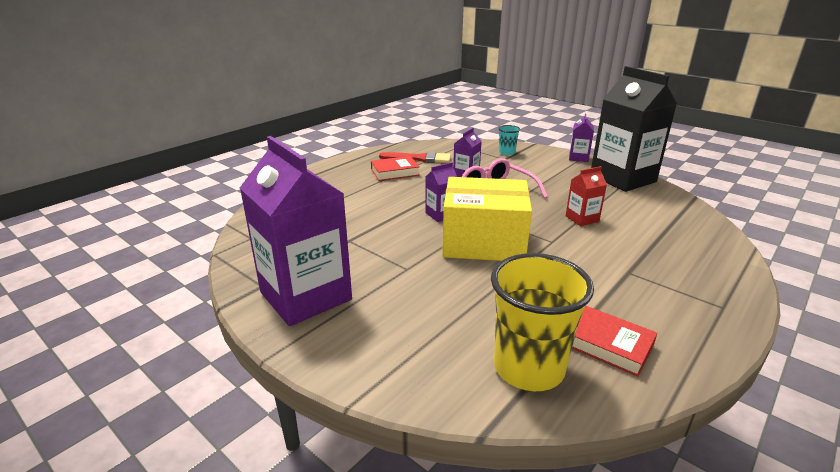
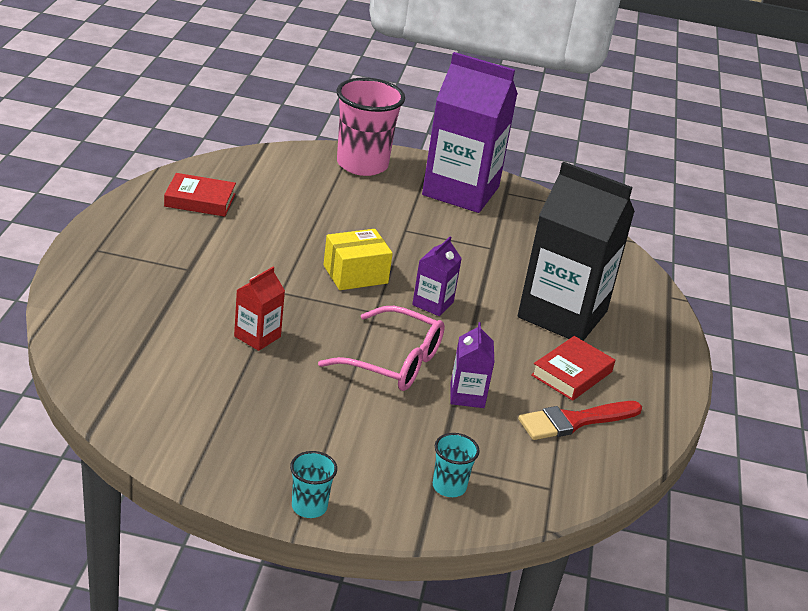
camera: 145 degrees right, 5 degrees up
yellow box [442,177,532,261] -> yellow box [323,229,393,290], size x0.56
yellow cup [491,253,594,391] -> none
purple carton [569,114,594,162] -> turquoise cup [290,451,337,518]
black carton [591,66,677,192] -> black carton moved to [518,161,635,341]
none -> pink cup [337,78,405,176]

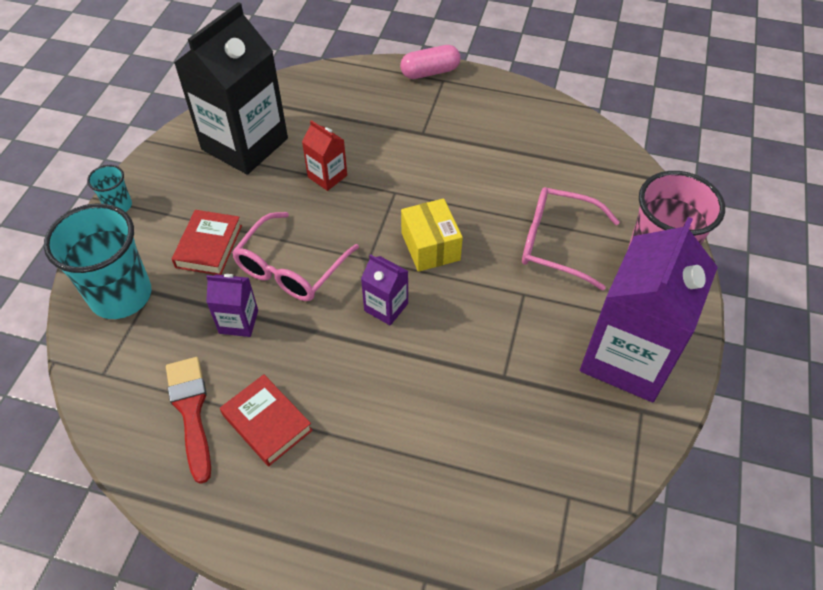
camera: 100 degrees right, 20 degrees up
red book [164,173,236,217] -> red book moved to [172,210,242,275]
turquoise cup [433,433,480,497] -> turquoise cup [44,203,151,319], size x2.11
black carton [518,161,635,341] -> black carton moved to [174,2,288,175]
none -> pink capsule [400,45,461,79]
none -> pink glasses [522,187,620,291]

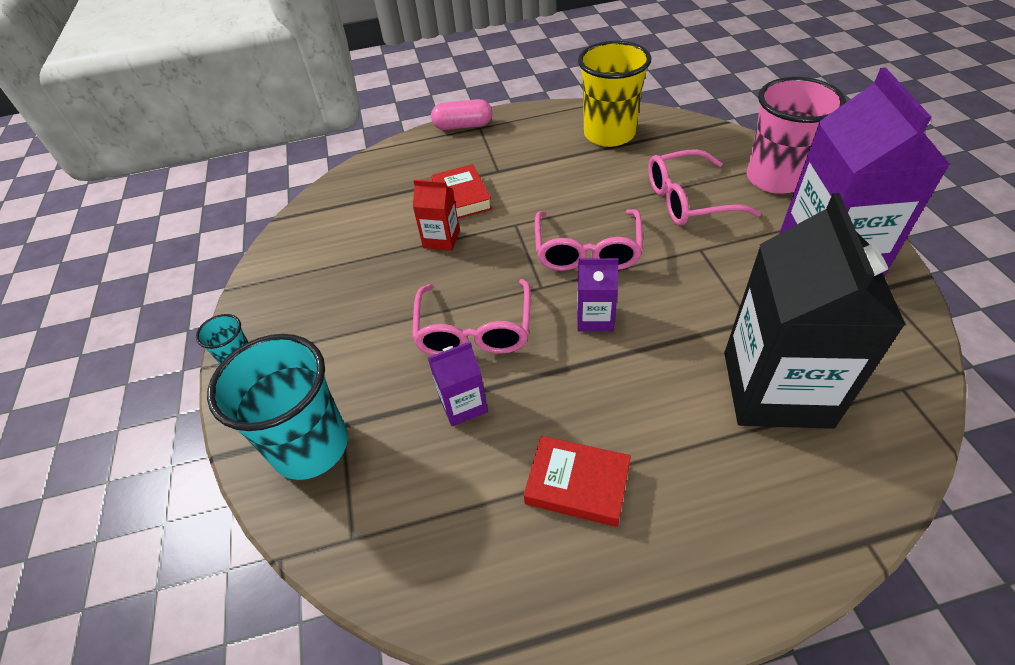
camera: 25 degrees left, 5 degrees down
red brush [166,357,211,484] -> none
red book [172,210,242,275] -> red book moved to [431,164,492,219]
black carton [174,2,288,175] -> black carton moved to [724,193,906,429]
pink capsule [400,45,461,79] -> pink capsule turned 45 degrees clockwise [431,99,492,130]
yellow box [401,198,463,272] -> pink glasses [535,209,643,271]
none -> yellow cup [578,41,651,147]

